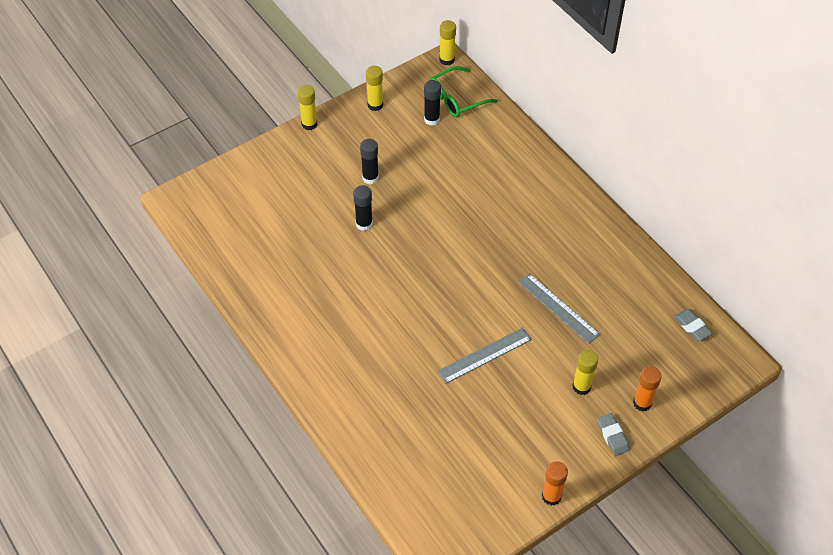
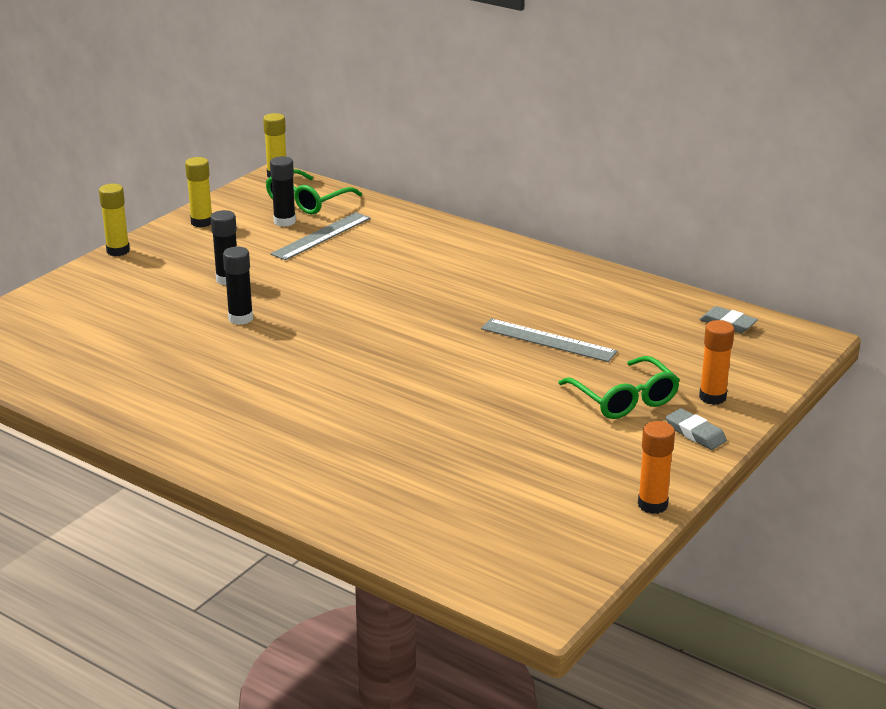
camera: 20 degrees left, 25 degrees down
grey ruler [437,327,532,384] -> grey ruler moved to [271,212,370,260]
yellow glue stick [572,350,598,395] -> green glasses [558,356,680,419]

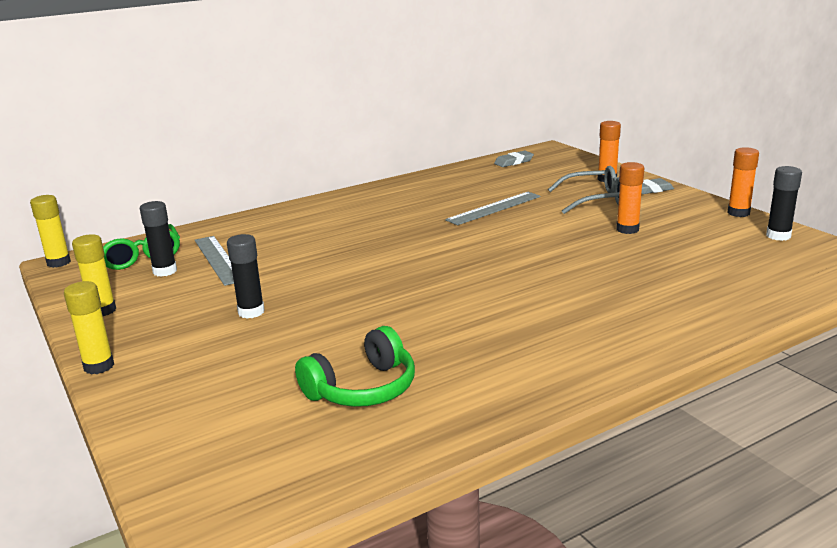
camera: 65 degrees left, 5 degrees down
black glue stick [223,246,253,325] -> black glue stick moved to [766,166,802,241]
green glasses [558,356,680,419] -> grey glasses [548,166,620,214]
none -> green headphones [295,326,415,407]
none -> orange glue stick [616,162,644,234]

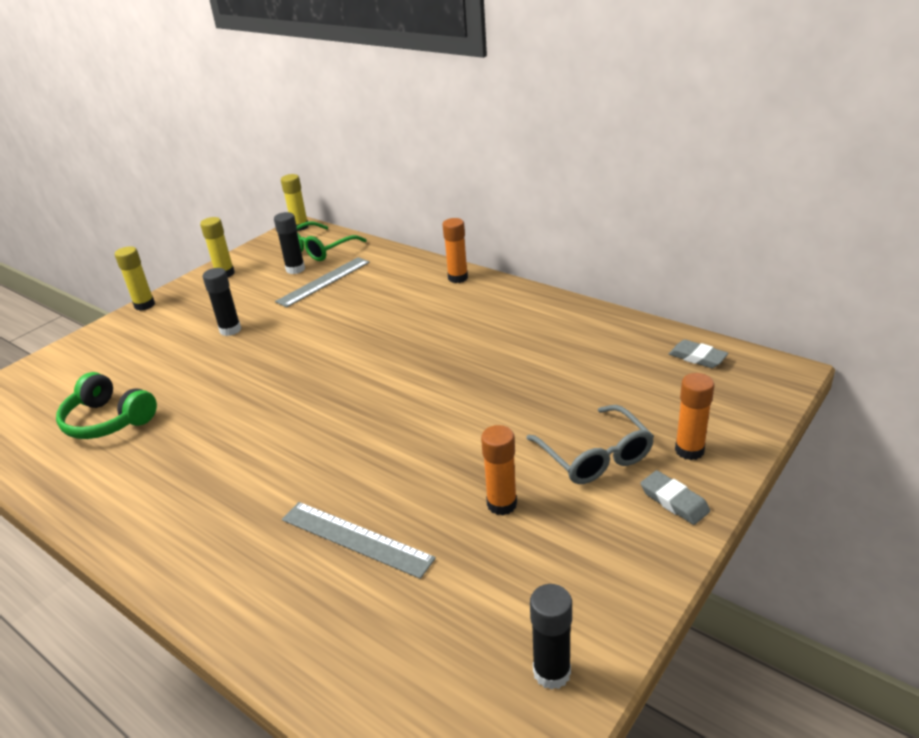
camera: 70 degrees right, 10 degrees up
grey ruler [445,192,541,225] -> grey ruler moved to [282,502,436,579]
orange glue stick [727,147,759,217] -> orange glue stick moved to [443,218,468,283]

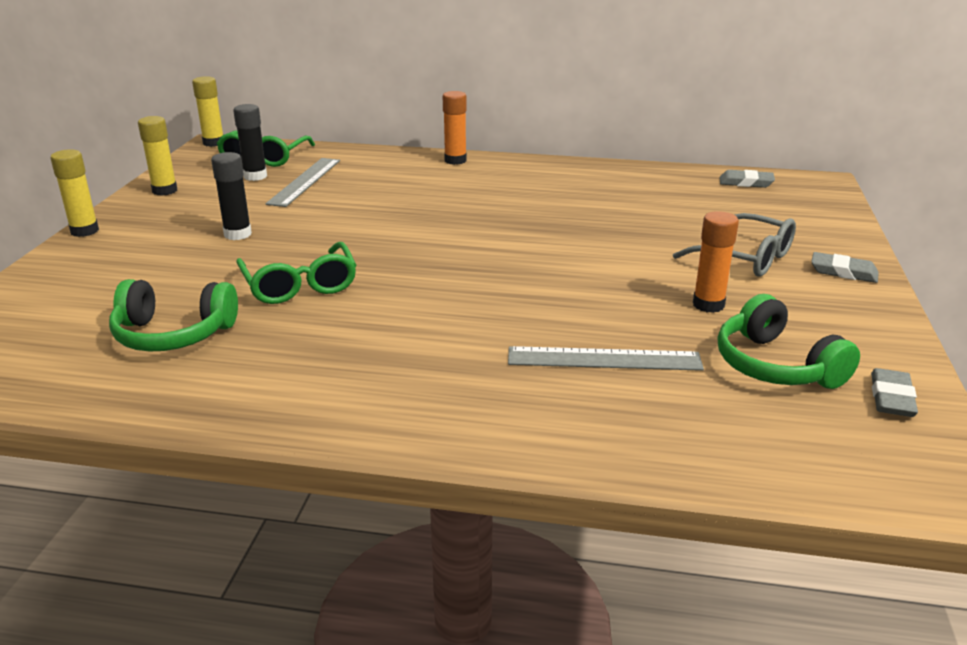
camera: 30 degrees left, 5 degrees down
black glue stick [530,584,572,690] -> grey eraser [871,368,918,417]
orange glue stick [675,373,714,460] -> none
none -> green glasses [236,242,356,304]
none -> green headphones [718,294,860,389]

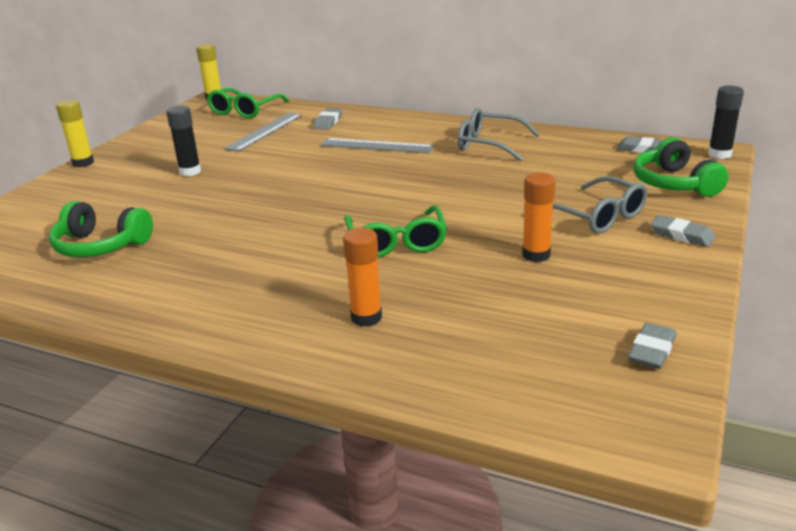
camera: 15 degrees right, 0 degrees up
yellow glue stick [138,116,177,196] -> none
black glue stick [233,104,267,181] -> black glue stick moved to [708,85,744,159]
green glasses [236,242,356,304] -> green glasses moved to [344,205,447,258]
orange glue stick [443,91,467,165] -> orange glue stick moved to [343,228,382,327]
grey ruler [508,346,704,371] -> grey ruler moved to [321,138,434,153]
green headphones [718,294,860,389] -> green headphones moved to [633,137,729,197]
none -> grey eraser [313,108,342,130]
none -> grey glasses [458,108,540,161]

